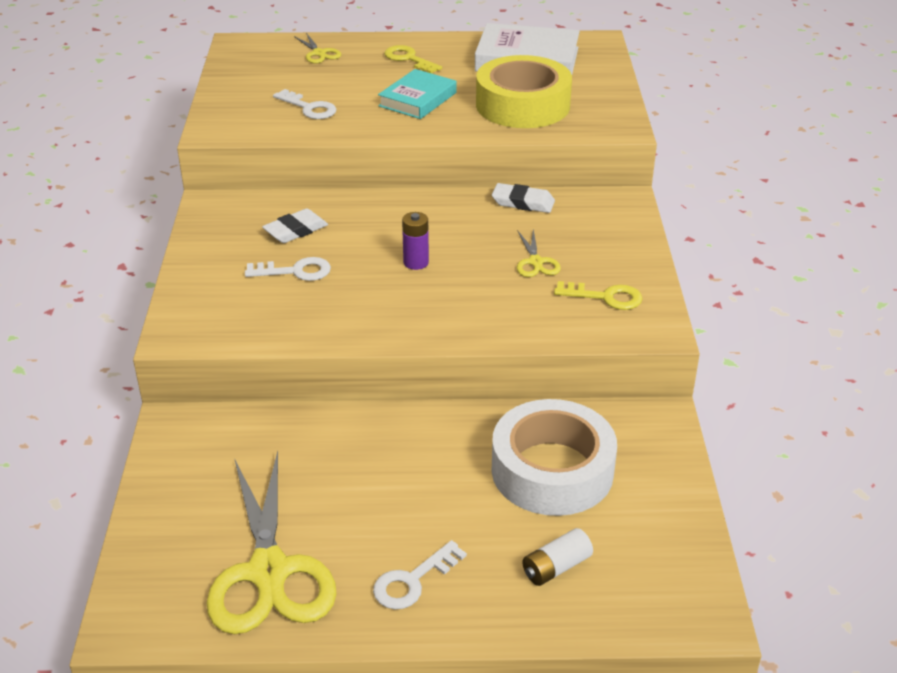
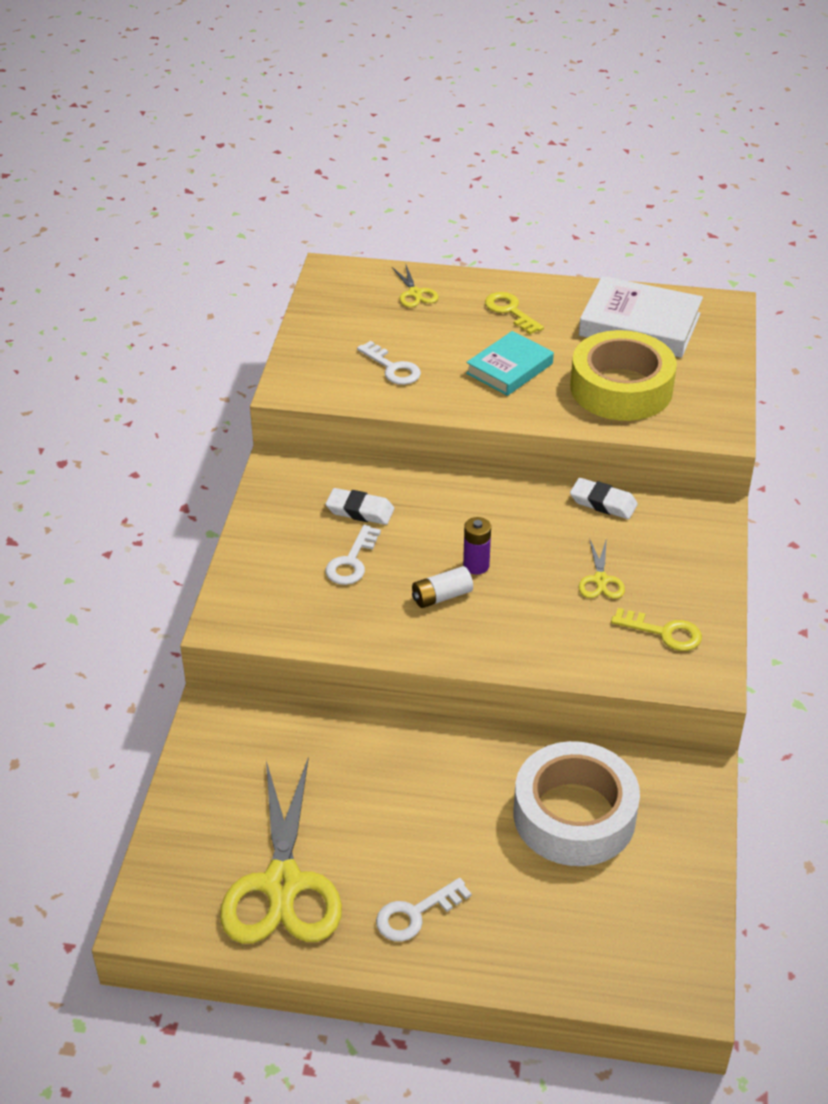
camera: 10 degrees right, 5 degrees up
white key [245,257,331,281] -> white key turned 105 degrees clockwise [326,525,381,585]
white eraser [262,209,328,243] -> white eraser turned 45 degrees clockwise [325,488,394,525]
white battery [522,528,593,586] -> white battery moved to [412,566,473,608]

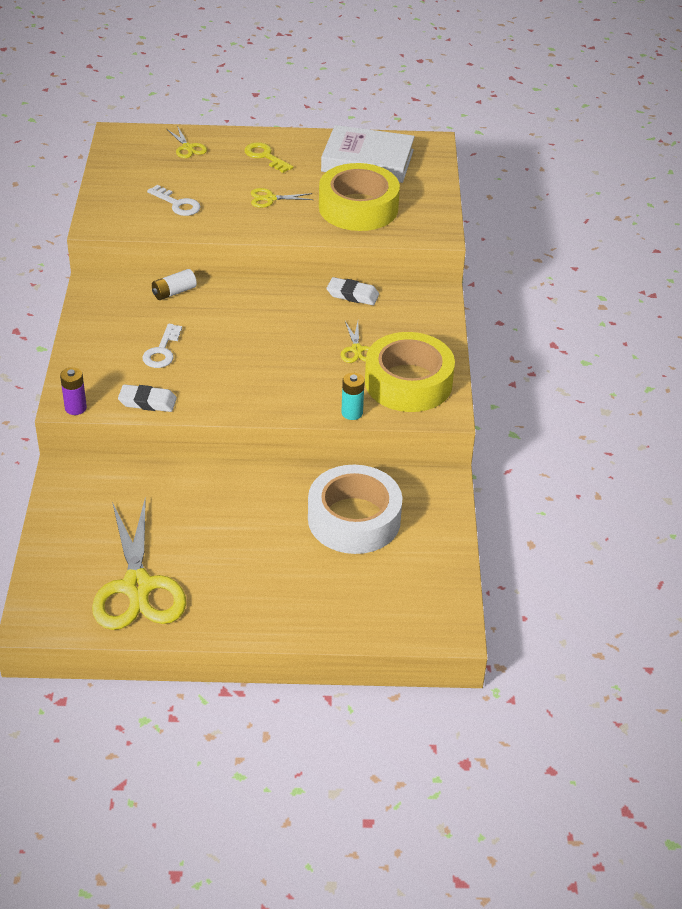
camera: 10 degrees left, 0 degrees up
white eraser [325,488,394,525] -> white eraser moved to [118,384,177,412]
white key [376,878,472,942] -> none
white battery [412,566,473,608] -> white battery moved to [152,269,197,300]
purple battery [463,517,491,575] -> purple battery moved to [60,367,87,415]
turquoise book [466,331,554,396] -> yellow scissors [251,188,313,208]
yellow key [611,608,702,651] -> yellow tape [365,332,455,412]
none -> turquoise battery [341,373,365,420]

